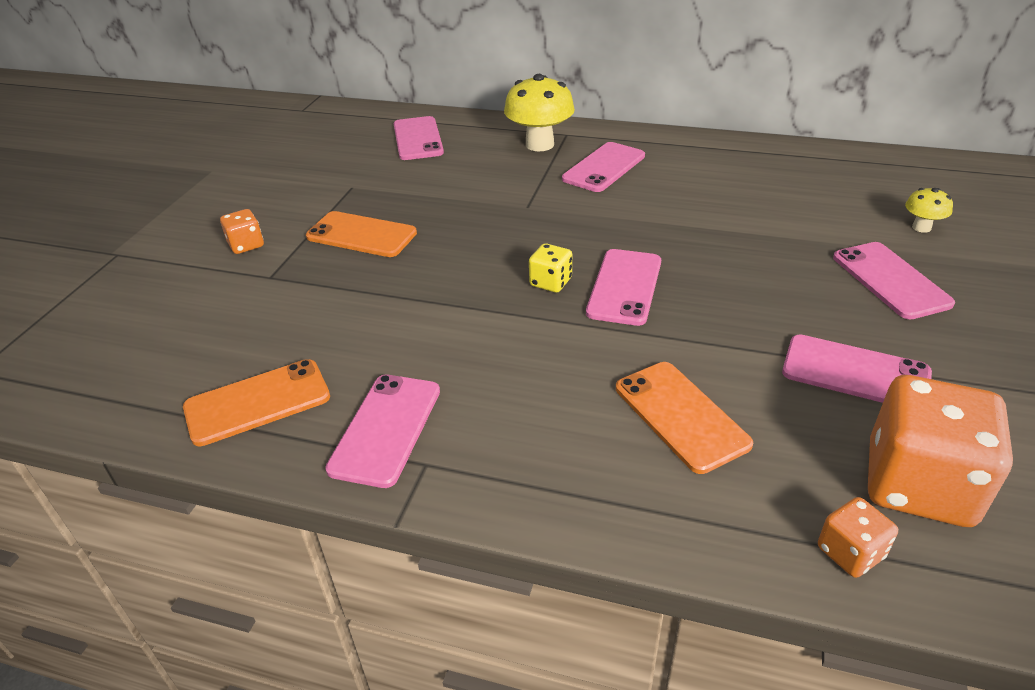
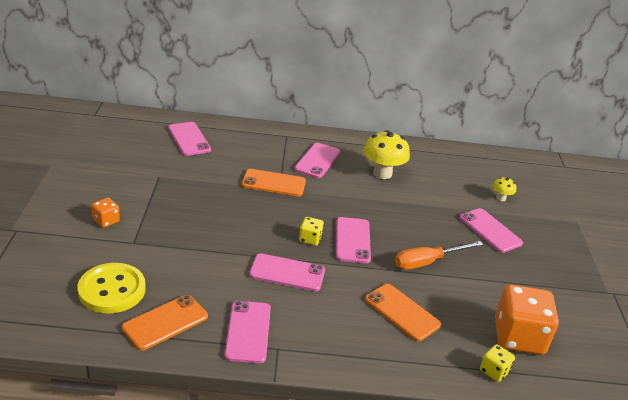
camera: 20 degrees left, 5 degrees down
orange phone [306,211,417,257] -> orange phone moved to [242,169,306,196]
yellow mushroom [504,74,575,151] -> yellow mushroom moved to [363,130,410,179]
pink phone [782,335,932,403] -> pink phone moved to [249,253,325,291]
orange dice [818,497,898,578] -> yellow dice [480,344,515,382]
none -> yellow button [78,263,146,314]
none -> orange screwdriver [395,241,483,270]

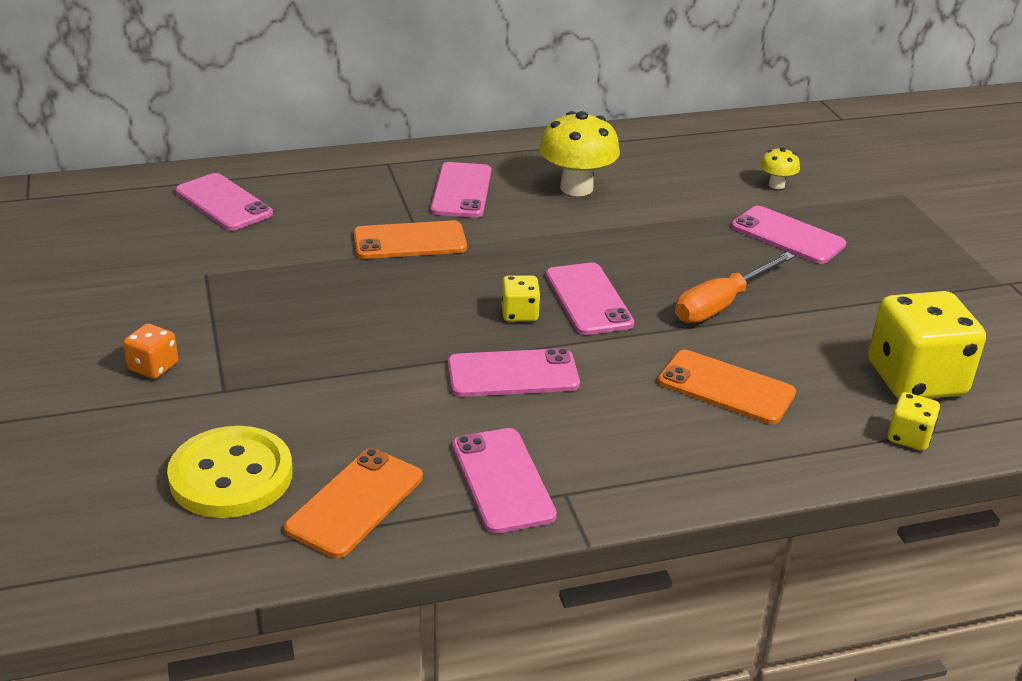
camera: 15 degrees left, 0 degrees up
orange dice [495,285,559,355] -> yellow dice [868,291,986,399]

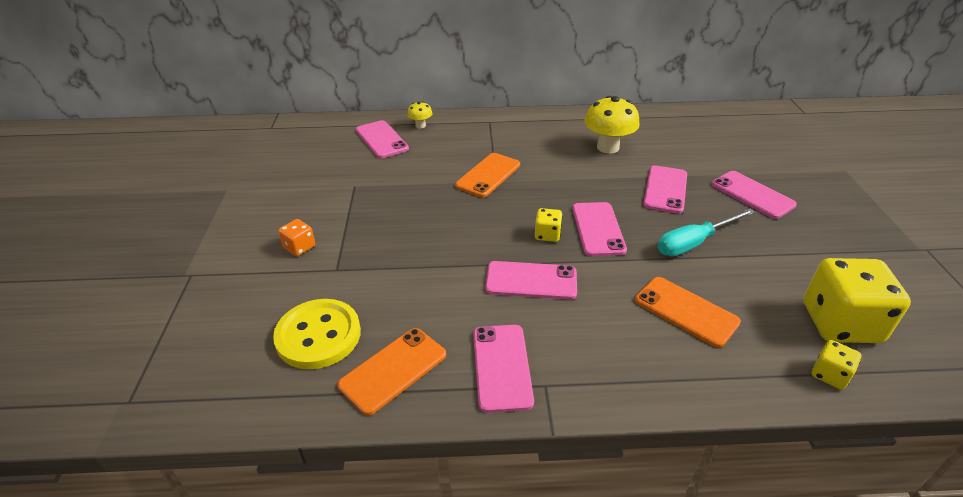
camera: 15 degrees right, 5 degrees up
orange phone [353,220,467,259] -> orange phone turned 60 degrees counterclockwise [455,153,520,197]
pink phone [431,162,491,218] -> pink phone moved to [643,165,687,214]
orange screwdriver [675,252,795,323] -> turquoise screwdriver [658,209,755,256]
yellow mushroom [760,147,800,189] -> yellow mushroom moved to [407,101,432,129]

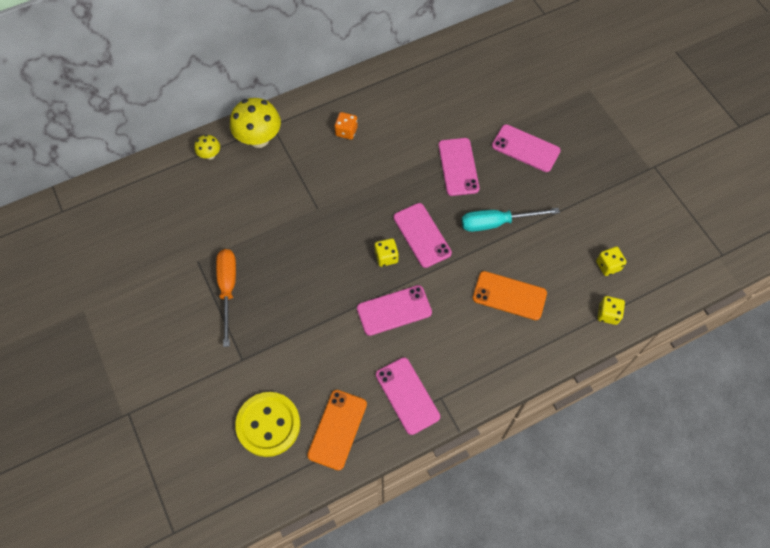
camera: 25 degrees left, 25 degrees up
orange dice [278,219,315,256] -> orange dice moved to [335,112,358,140]
pink phone [356,120,409,158] -> none
orange phone [455,153,520,197] -> none
yellow mushroom [584,96,640,153] -> yellow mushroom moved to [230,98,281,148]
turquoise screwdriver [658,209,755,256] -> turquoise screwdriver turned 45 degrees clockwise [462,208,560,232]
yellow dice [803,258,911,343] -> yellow dice [596,246,626,276], size x0.47
none -> orange screwdriver [216,249,236,347]

